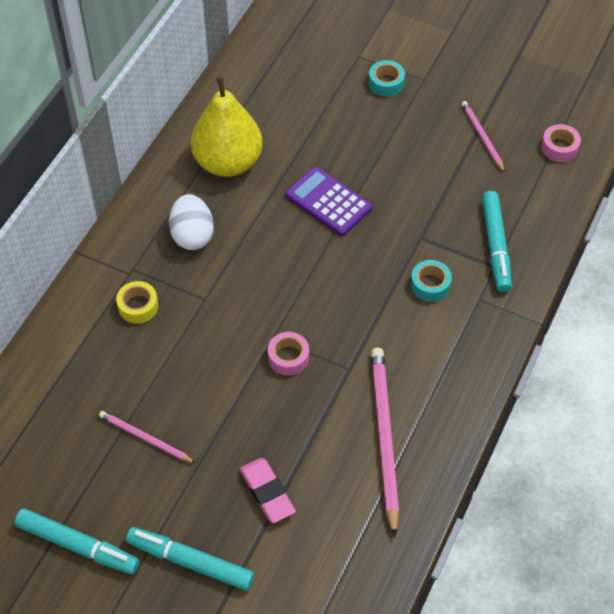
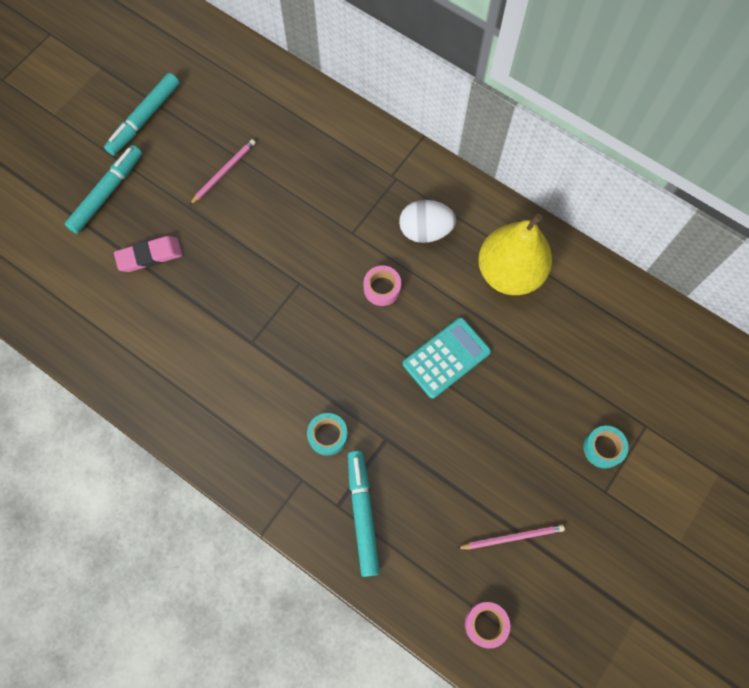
camera: 100 degrees right, 15 degrees up
yellow tape [116,281,158,324] -> none
pink tape [268,332,309,376] -> pink tape moved to [363,265,401,306]
purple calculator [285,166,372,236] -> turquoise calculator [403,317,491,399]
pink pencil [371,348,399,537] -> none
turquoise marker [482,191,512,292] -> turquoise marker turned 75 degrees clockwise [348,450,380,577]

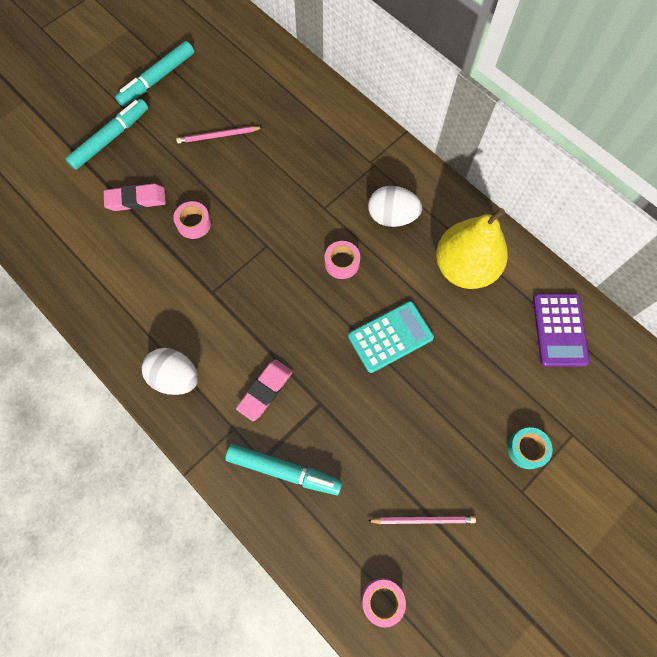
camera: 10 degrees right, 0 degrees up
pink pencil [190,139,256,205] -> pink pencil turned 150 degrees counterclockwise [176,126,263,143]
turquoise tape [307,413,348,456] -> pink eraser [236,360,293,421]
turquoise marker [348,450,380,577] -> turquoise marker turned 105 degrees clockwise [225,444,342,495]
none -> white egg [142,348,198,395]
none -> pink tape [173,201,211,239]
none -> purple calculator [533,294,589,367]

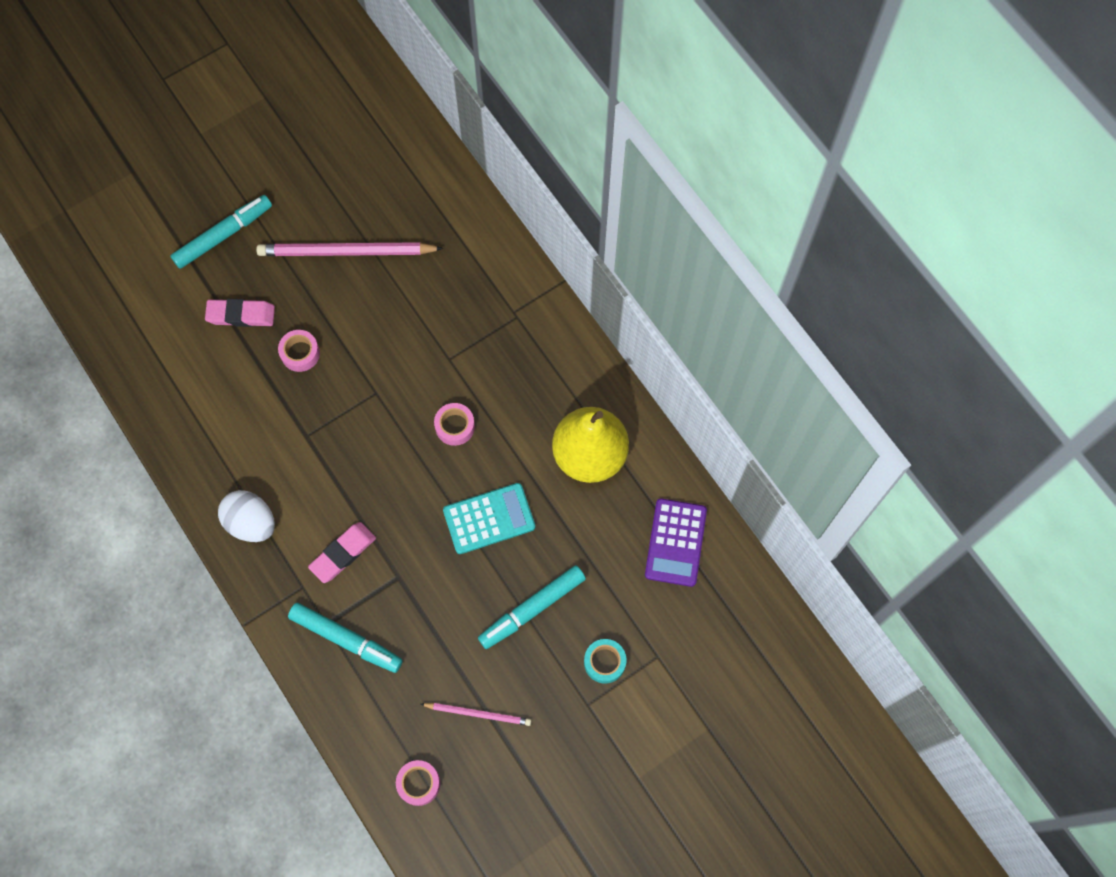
camera: 10 degrees right, 0 degrees up
turquoise marker [115,41,194,106] -> turquoise marker moved to [478,565,586,649]
pink pencil [176,126,263,143] -> pink pencil [256,242,443,256], size x1.84
white egg [368,186,422,227] -> none

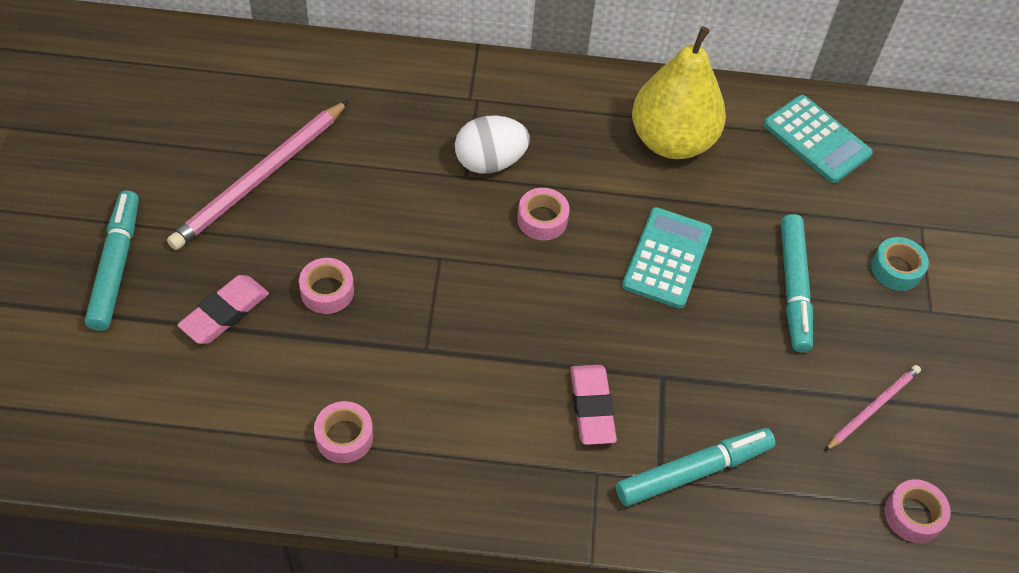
camera: 55 degrees left, 15 degrees down
white egg [218,490,275,542] -> white egg moved to [455,115,530,174]
purple calculator [645,498,707,587] -> turquoise calculator [763,95,873,183]
none -> pink tape [314,401,373,463]

